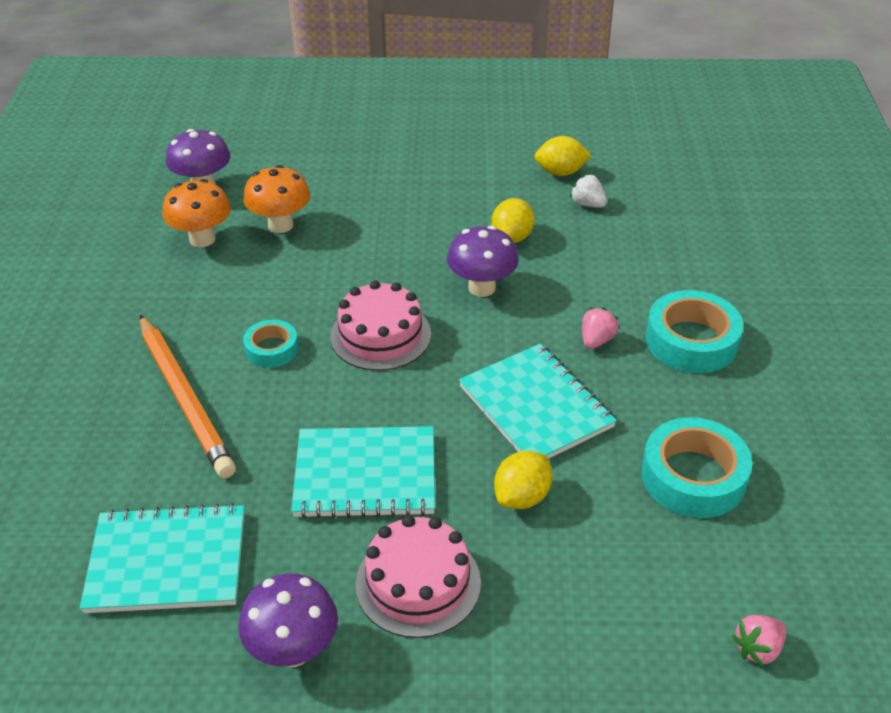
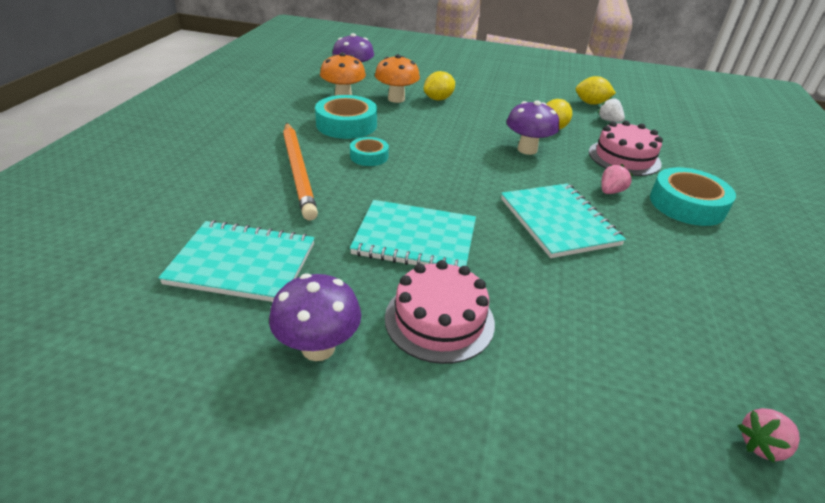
camera: 10 degrees right, 5 degrees down
pink cake [330,280,431,371] -> pink cake moved to [589,120,663,176]
yellow lemon [494,451,552,509] -> yellow lemon moved to [424,71,455,101]
turquoise tape [642,417,752,518] -> turquoise tape moved to [315,95,377,139]

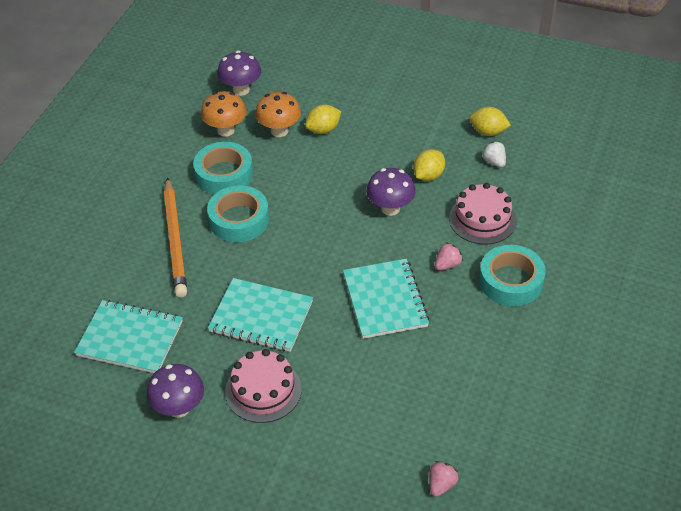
camera: 10 degrees right, 10 degrees up
turquoise tape [350,137,389,166] -> turquoise tape [207,185,269,242], size x1.74
pink strawberry [737,408,800,463] -> pink strawberry turned 135 degrees clockwise [429,461,459,497]

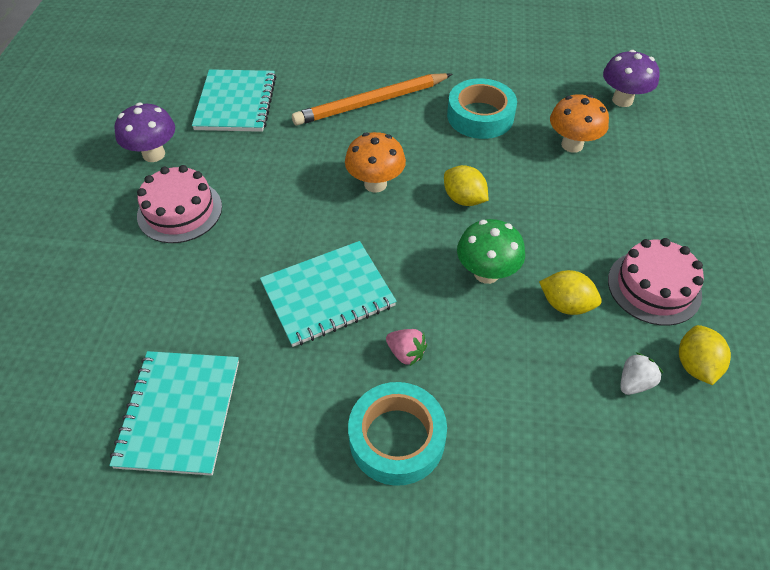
camera: 75 degrees right, 5 degrees up
orange mushroom [201,91,247,137] -> orange mushroom moved to [345,132,406,193]
turquoise tape [207,185,269,242] -> none
turquoise notebook [208,278,313,352] -> turquoise notebook moved to [109,351,239,476]
yellow lemon [305,104,341,134] -> yellow lemon moved to [444,165,489,206]
purple mushroom [366,168,416,216] -> green mushroom [457,219,525,284]
pink strawberry [429,461,459,497] -> none
pink cake [449,183,517,245] -> pink cake moved to [608,238,704,326]

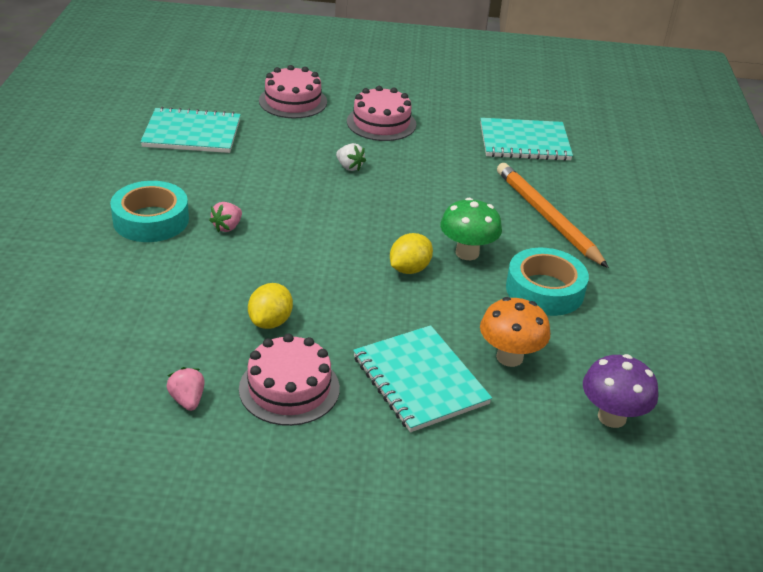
camera: 85 degrees right, 15 degrees down
purple mushroom [114,103,175,162] -> none
turquoise notebook [260,241,397,347] -> turquoise notebook moved to [353,325,492,432]
orange mushroom [345,132,406,193] -> none
green mushroom [457,219,525,284] -> green mushroom moved to [440,198,502,260]
white strawberry [620,352,663,395] -> white strawberry moved to [336,143,366,171]
yellow lemon [679,325,731,385] -> pink strawberry [166,367,205,411]
none -> pink cake [259,65,327,118]

